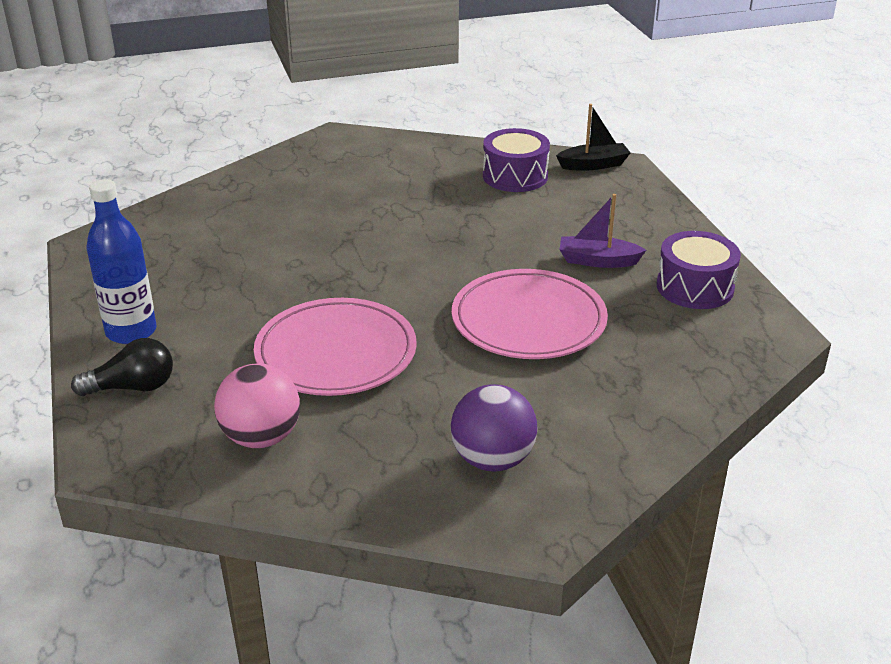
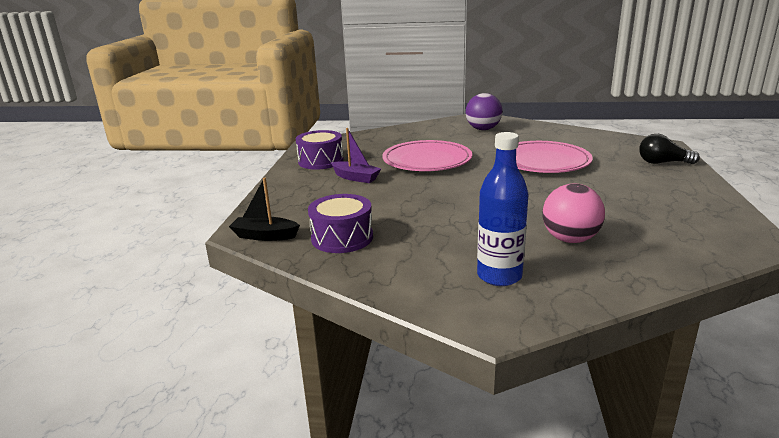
camera: 155 degrees left, 10 degrees down
blue bottle [86,179,157,344] -> blue bottle moved to [477,132,529,286]
pink ball [214,363,300,448] -> pink ball moved to [542,183,605,243]

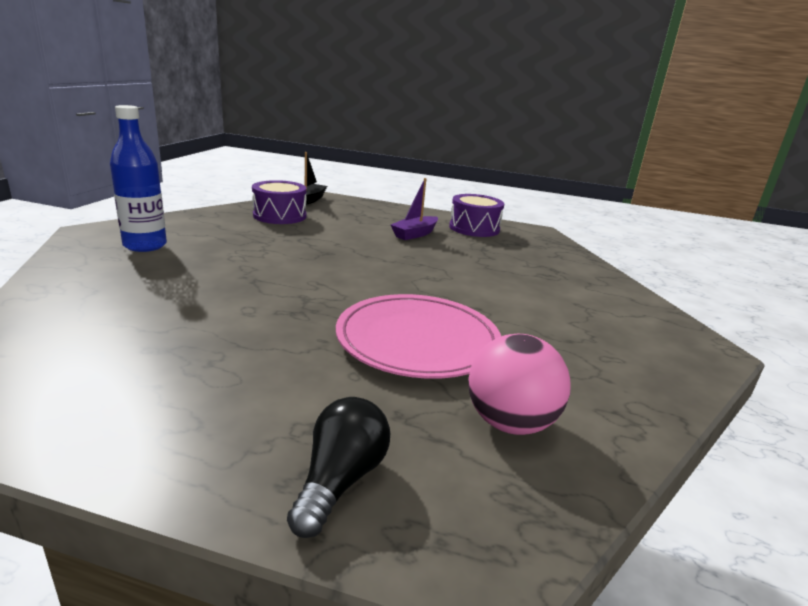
camera: 95 degrees right, 0 degrees up
pink plate [382,140,472,171] -> none
purple ball [466,93,503,130] -> none
pink ball [542,183,605,243] -> pink ball moved to [468,334,571,435]

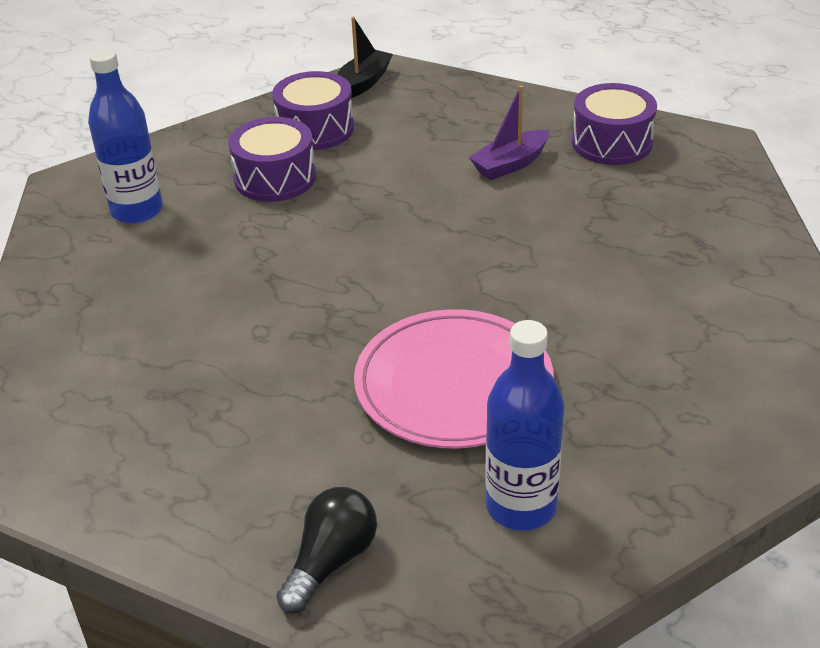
camera: 15 degrees right, 15 degrees up
pink ball [468,334,571,435] -> blue bottle [485,320,564,531]
none -> purple drum [228,117,316,202]

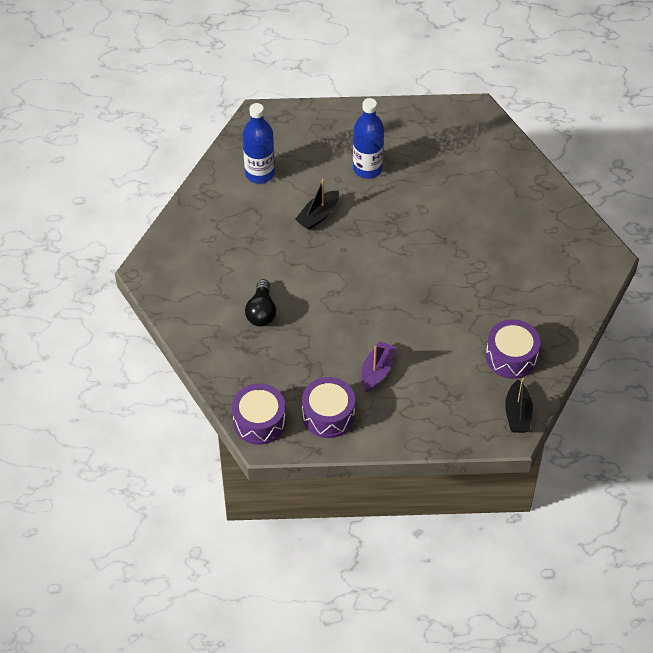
camera: 150 degrees right, 15 degrees up
blue bottle [88,49,163,224] -> blue bottle moved to [353,98,384,179]
purple drum [228,117,316,202] -> purple drum moved to [232,384,286,445]
black light bulb [276,487,377,614] -> black light bulb moved to [245,279,276,327]
pink plate [354,309,554,449] -> black boat [295,179,339,230]

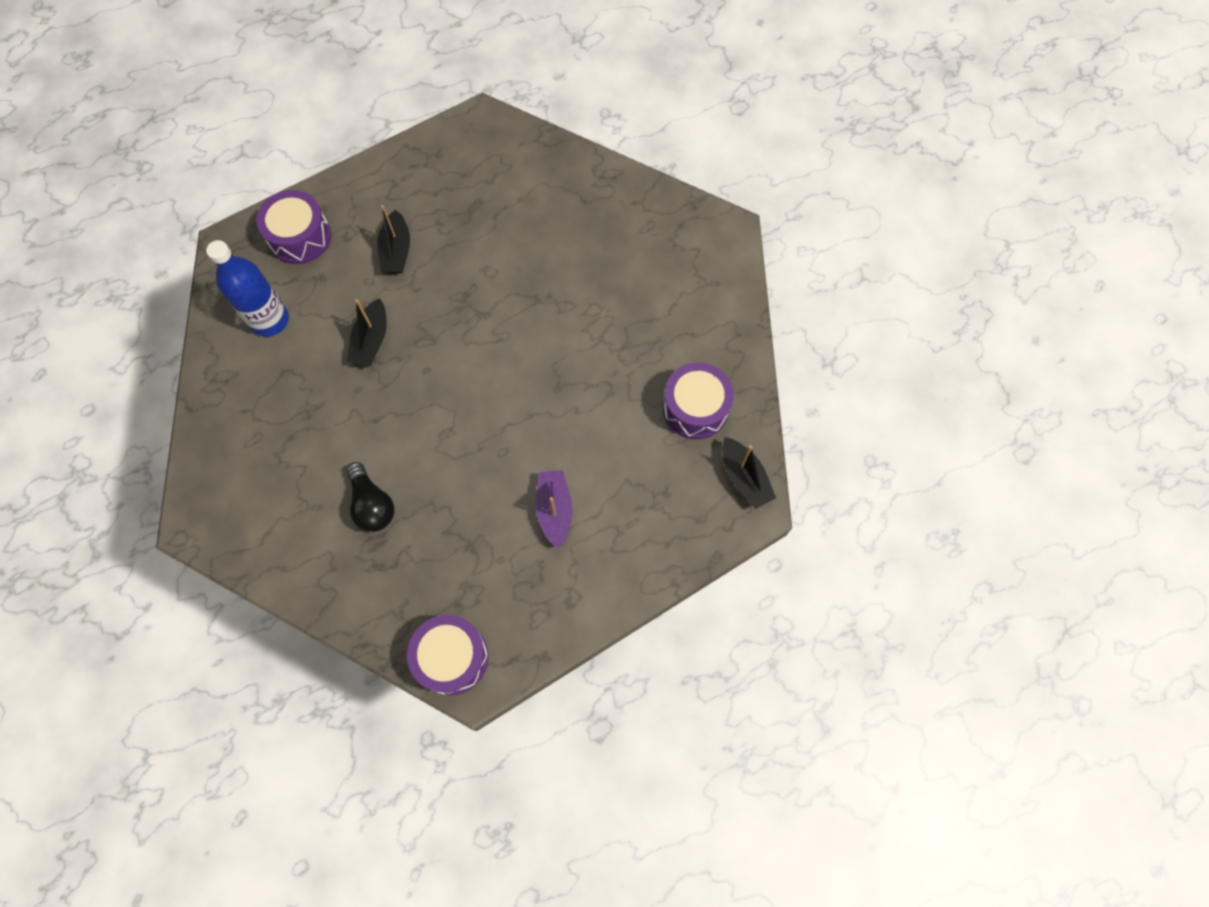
camera: 30 degrees left, 15 degrees up
purple drum [302,377,355,438] -> purple drum moved to [257,190,331,264]
blue bottle [353,98,384,179] -> black boat [377,205,410,274]

